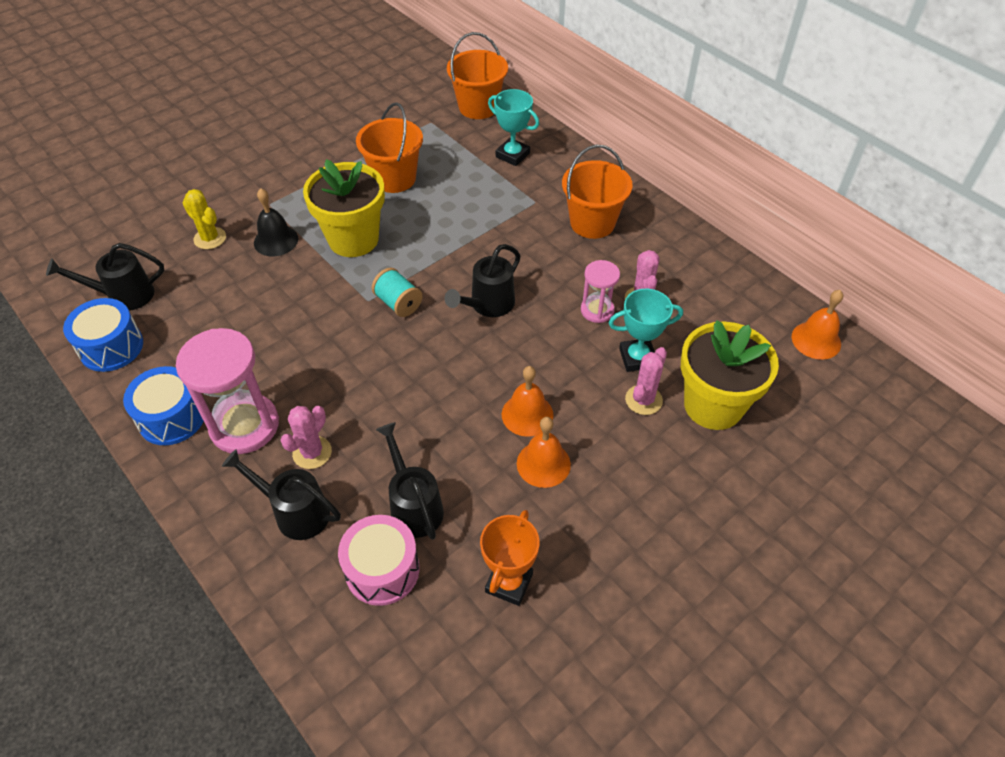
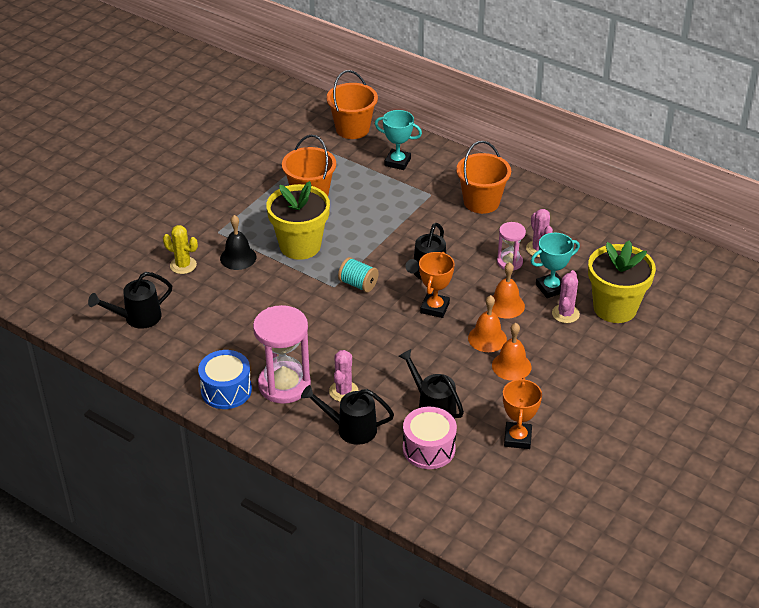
camera: 15 degrees left, 10 degrees down
blue drum [63,298,143,372] -> none
orange bell [792,290,843,360] -> orange bell moved to [492,262,525,319]
none -> orange trophy [419,252,455,318]

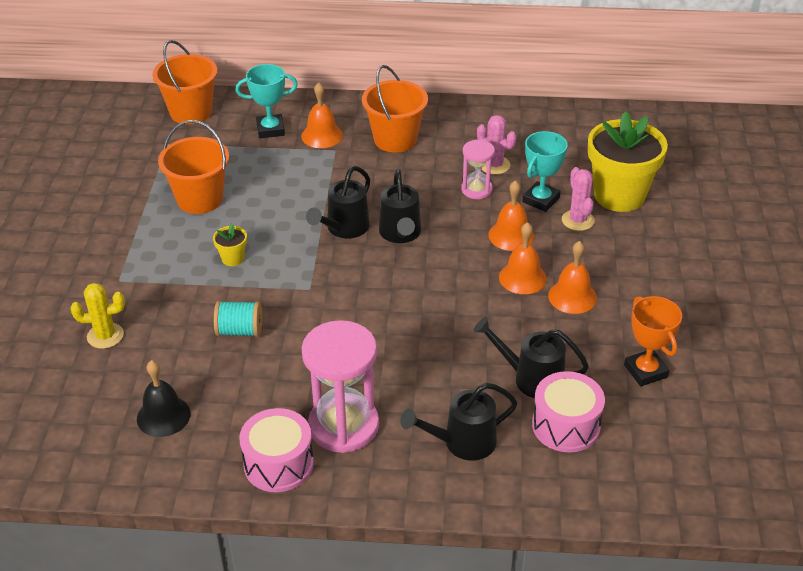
camera: 30 degrees left, 0 degrees up
black watering can [88,272,172,329] -> black watering can moved to [306,166,370,239]
blue drum [198,350,252,409] -> pink drum [239,408,314,492]
black bell [220,215,257,270] -> black bell moved to [137,360,191,437]
yellow flower pot [266,181,330,260] -> yellow flower pot [213,223,247,266], size x0.42
pink cactus [329,350,358,402] -> none
turquoise spool [338,257,379,293] -> turquoise spool moved to [214,301,262,337]
orange trophy [419,252,455,318] -> none
none -> orange bell [301,82,343,148]

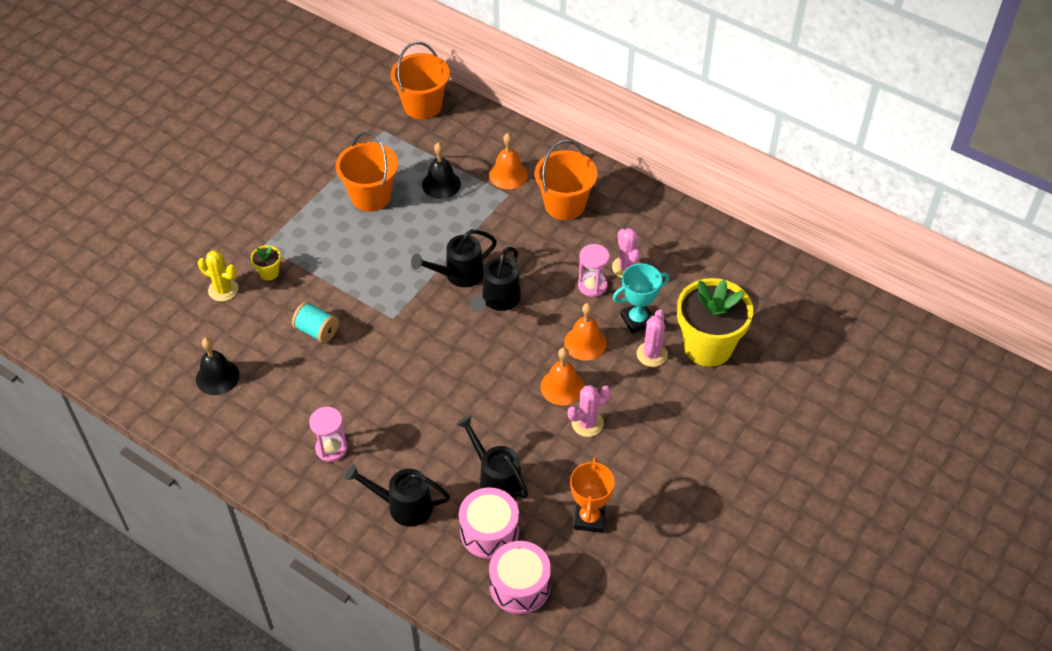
camera: 30 degrees right, 10 degrees up
yellow flower pot [213,223,247,266] -> yellow flower pot moved to [251,245,281,281]
turquoise trophy [235,64,298,138] -> none
pink drum [239,408,314,492] -> pink drum moved to [489,541,551,614]
pink hourglass [302,320,379,453] -> pink hourglass [309,407,348,462], size x0.54
orange bell [548,241,597,314] -> pink cactus [568,385,611,437]
none -> black bell [422,142,461,199]

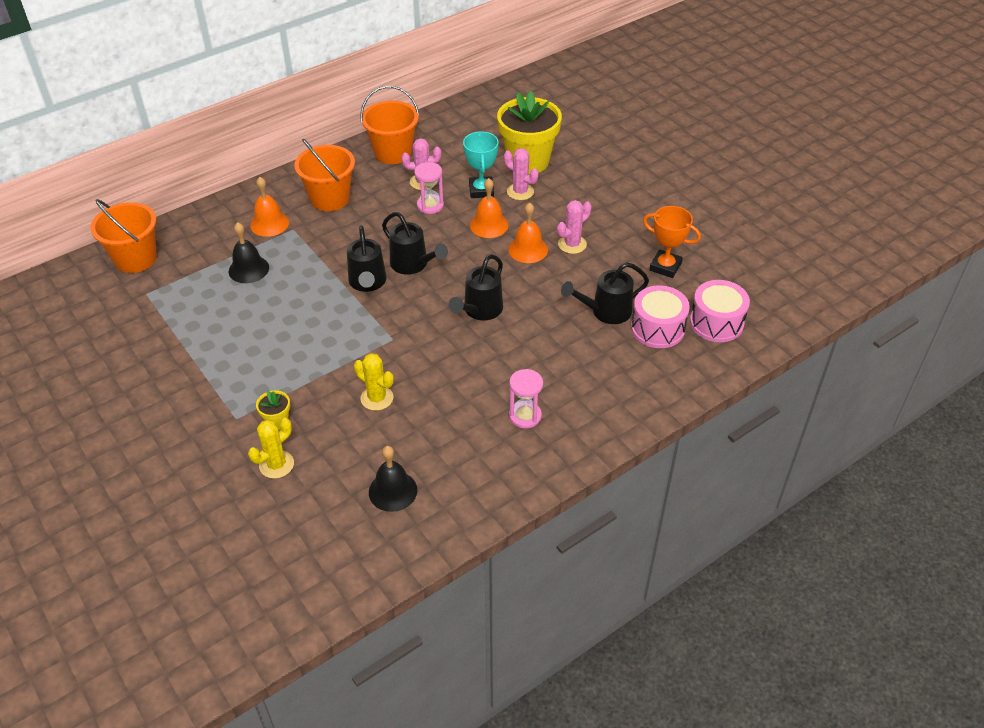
camera: 70 degrees left, 5 degrees down
turquoise spool [292,302,339,343] -> yellow cactus [354,353,393,411]
orange bucket [336,131,398,211] -> orange bucket moved to [360,86,419,164]
black watering can [345,464,450,527] -> black watering can moved to [449,254,503,321]
pink cactus [568,385,611,437] -> pink cactus turned 60 degrees clockwise [557,200,591,254]

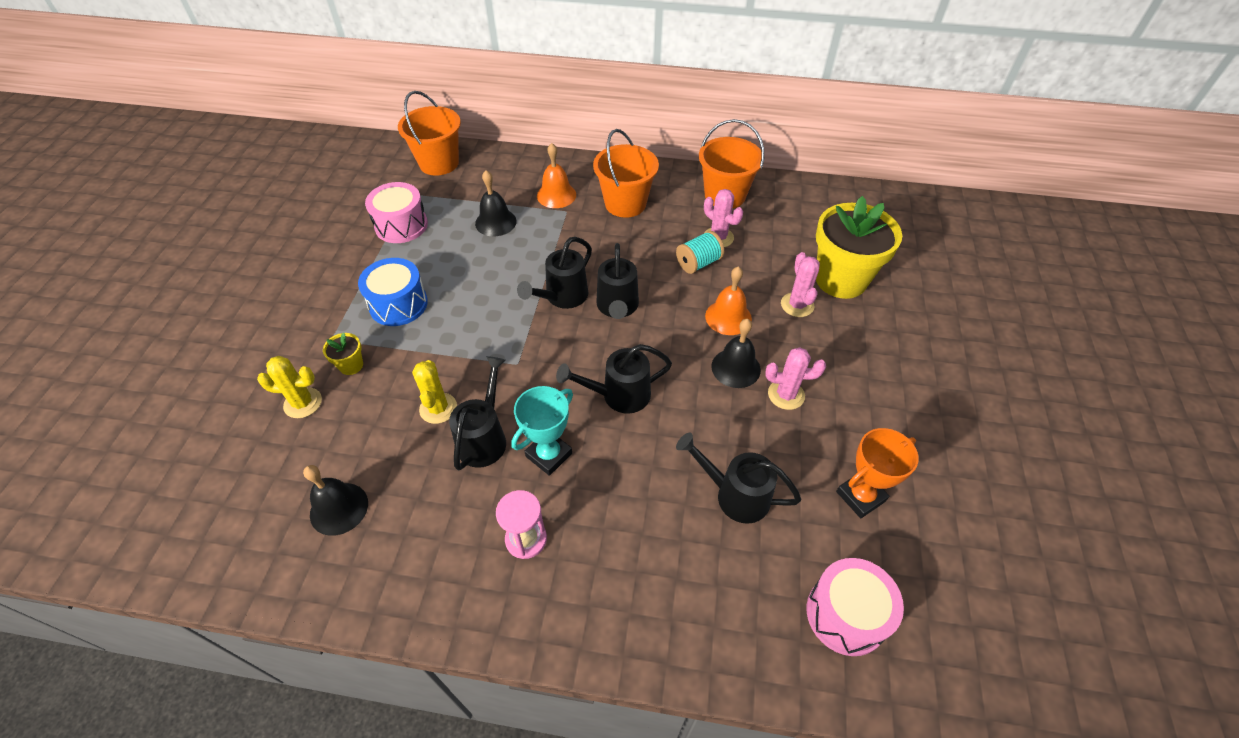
camera: 45 degrees right, 5 degrees up
pink hourglass [414,162,444,214] -> turquoise spool [676,231,724,274]
turquoise trophy [463,131,499,198] -> turquoise trophy moved to [511,386,573,476]
orange bell [508,202,548,263] -> black bell [711,319,761,388]
pink drum [631,285,690,348] -> pink drum moved to [365,182,428,243]
orange trophy [643,206,701,278] -> orange trophy turned 75 degrees clockwise [836,428,919,518]
none -> blue drum [358,258,428,326]
none -> black watering can [449,356,506,470]

